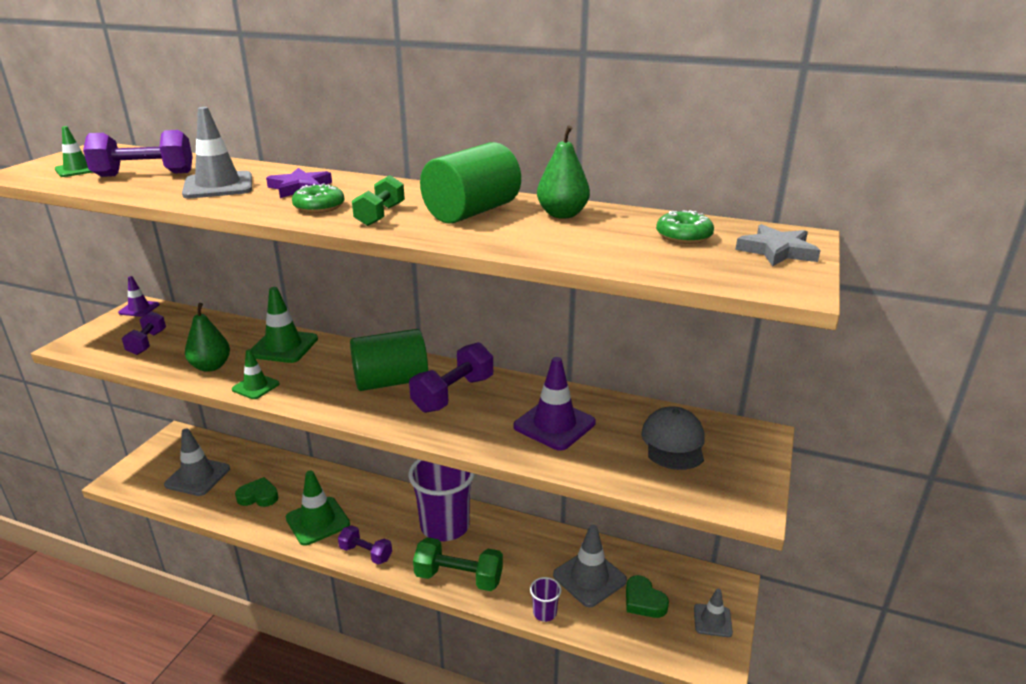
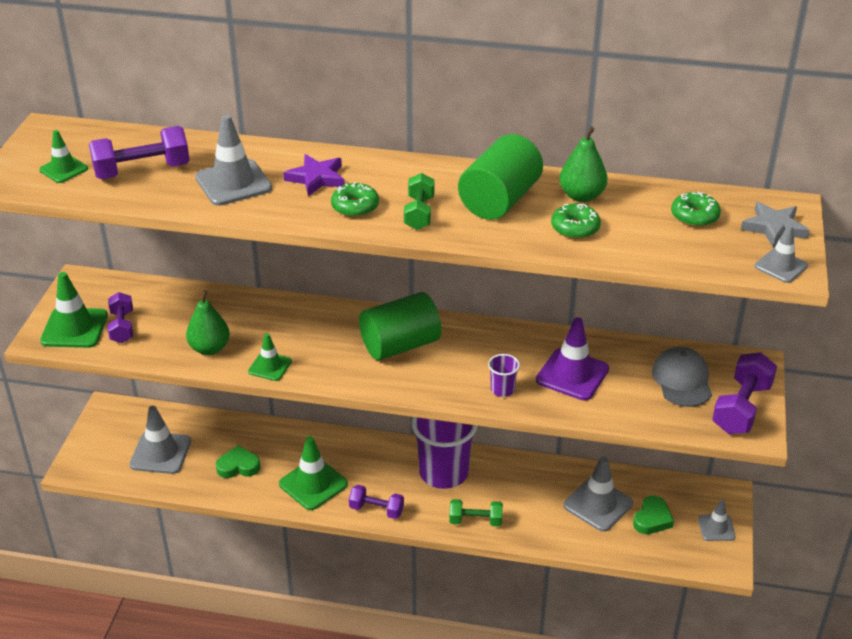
camera: 10 degrees left, 10 degrees up
purple traffic cone [118,276,159,317] -> none
green traffic cone [251,287,318,363] -> green traffic cone moved to [40,272,108,348]
purple dumbbell [409,342,493,413] -> purple dumbbell moved to [712,352,777,434]
green dumbbell [413,537,503,591] -> green dumbbell [449,499,503,527], size x0.65
purple cup [530,577,561,622] -> purple cup moved to [488,354,520,397]
green heart [626,575,669,618] -> green heart turned 105 degrees counterclockwise [633,496,674,534]
none -> green donut [551,204,601,239]
none -> grey traffic cone [755,224,808,283]

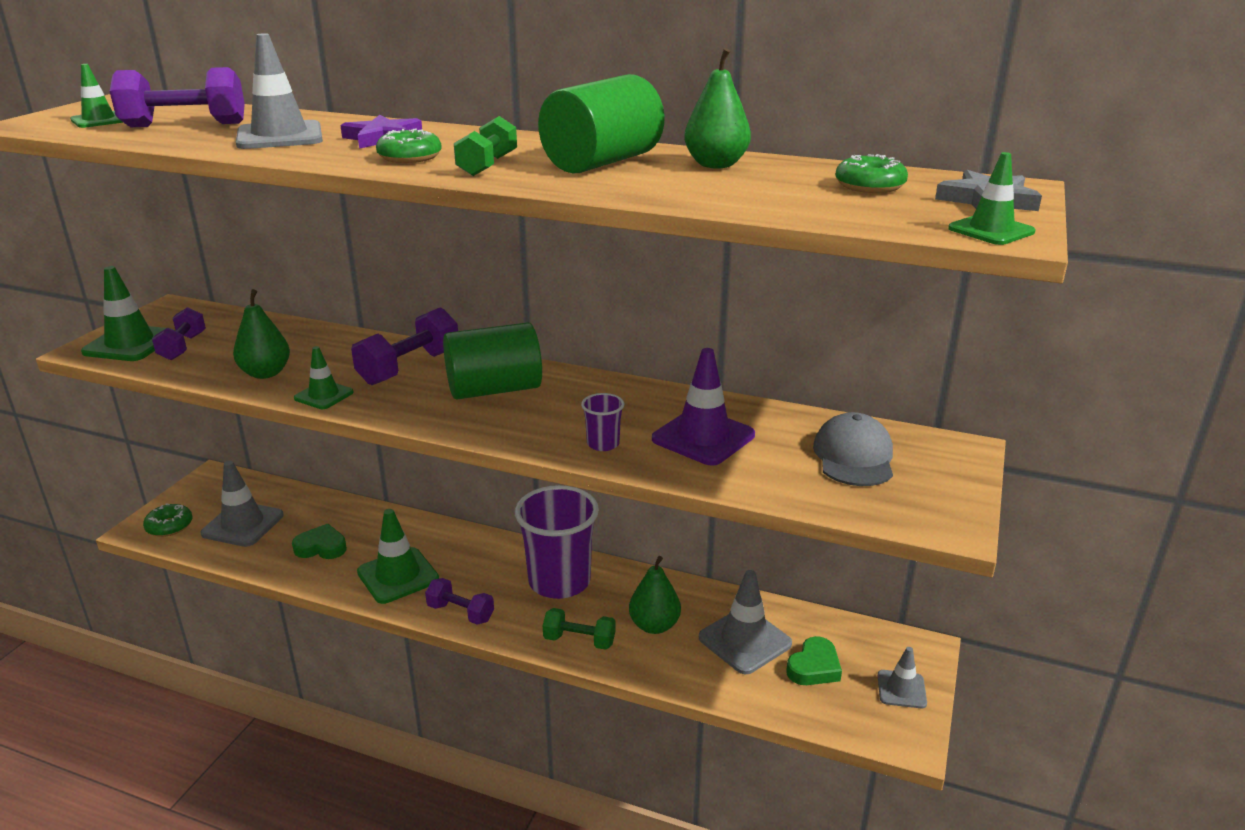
camera: 10 degrees right, 10 degrees down
green donut [551,204,601,239] -> green donut moved to [143,503,193,537]
purple dumbbell [712,352,777,434] -> purple dumbbell moved to [351,307,458,385]
grey traffic cone [755,224,808,283] -> green traffic cone [948,152,1035,245]
none -> green pear [629,556,681,634]

